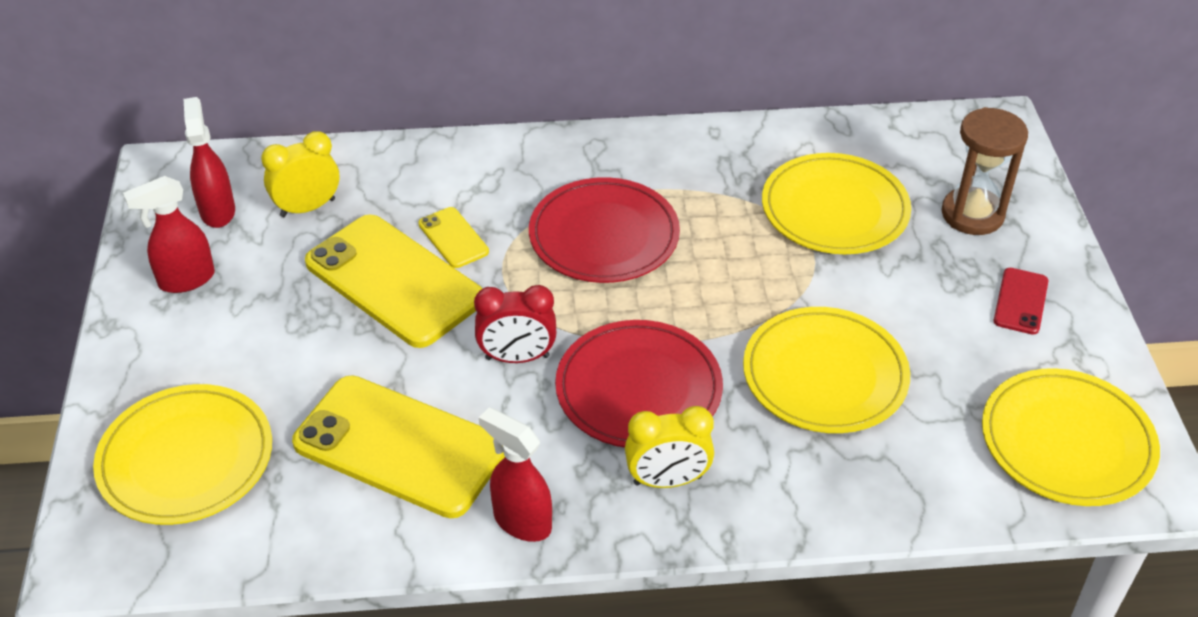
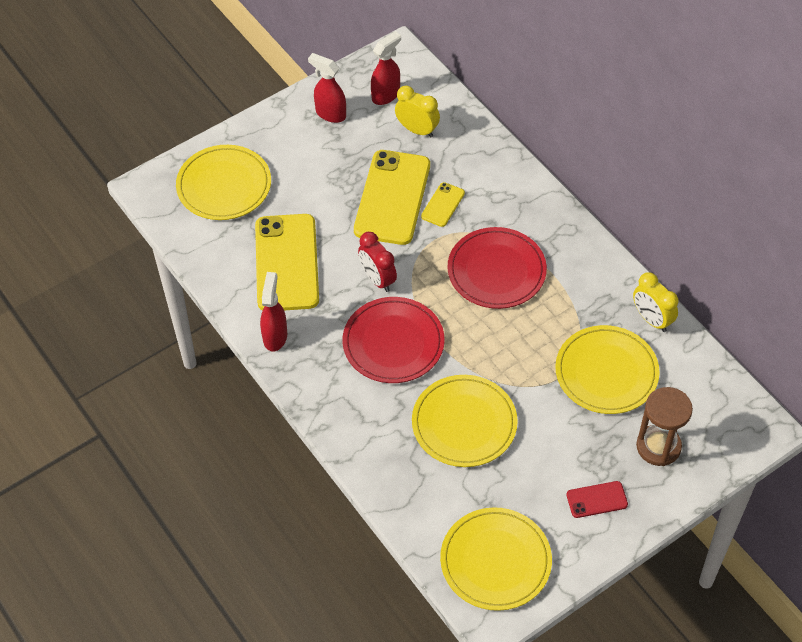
camera: 60 degrees right, 10 degrees up
yellow clock [625,406,714,488] -> yellow clock moved to [633,272,678,332]

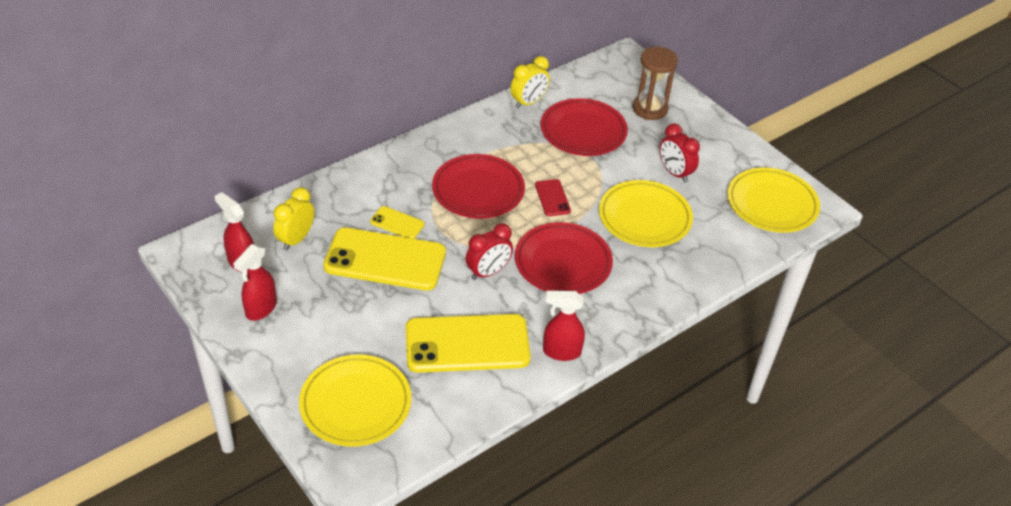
camera: 95 degrees left, 10 degrees down
yellow plate [555,325,660,414] -> red plate [541,98,628,156]
red phone [566,481,628,518] -> red phone moved to [535,179,571,216]
none -> red clock [660,123,700,183]

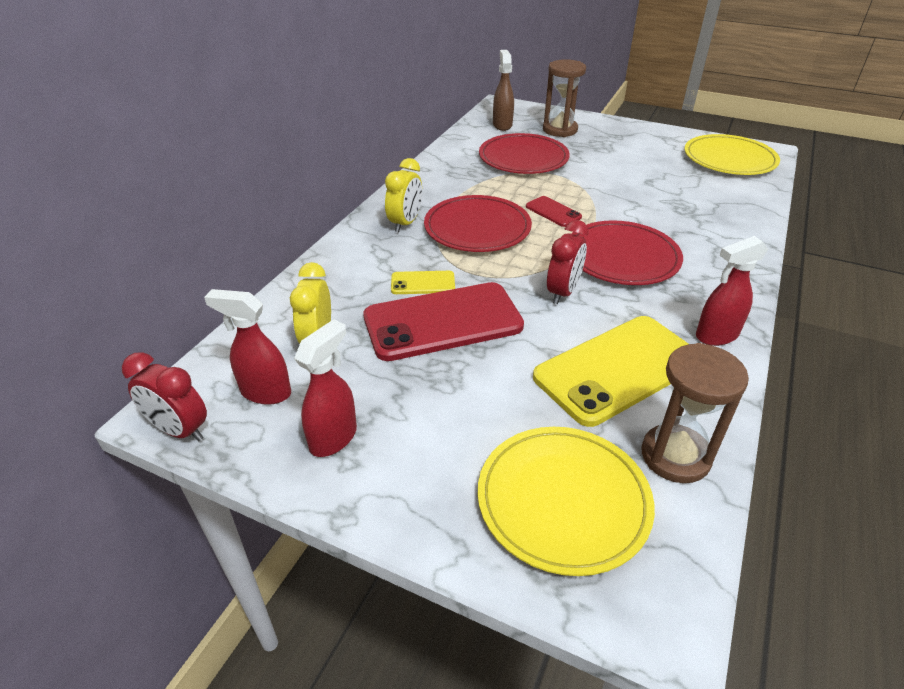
camera: 25 degrees left, 5 degrees down
red spray bottle [233,244,277,321] -> red spray bottle turned 150 degrees counterclockwise [294,319,357,457]
yellow phone [323,228,446,290] -> red phone [363,282,524,361]
yellow clock [510,56,550,108] -> yellow clock moved to [385,158,422,232]
yellow plate [599,180,693,247] -> none
red clock [660,123,700,183] -> red clock moved to [122,352,207,441]
none -> brown spray bottle [493,50,514,131]
none -> brown hourglass [641,343,749,483]

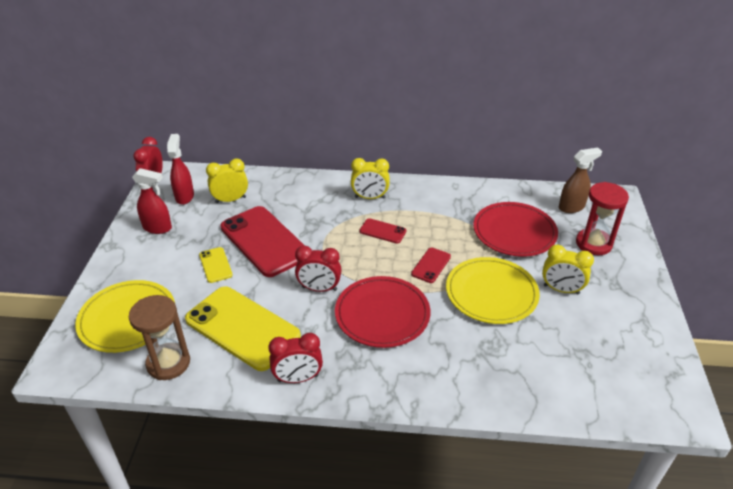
camera: 70 degrees right, 0 degrees up
yellow phone [391,271,455,294] -> yellow phone moved to [199,247,233,283]
red plate [424,195,532,252] -> red phone [359,218,407,244]
brown hourglass [543,59,586,137] -> red hourglass [576,182,629,255]
yellow plate [684,134,780,175] -> yellow plate moved to [446,257,540,324]
red spray bottle [696,236,768,346] -> red clock [268,333,323,383]
none -> yellow clock [542,245,594,294]

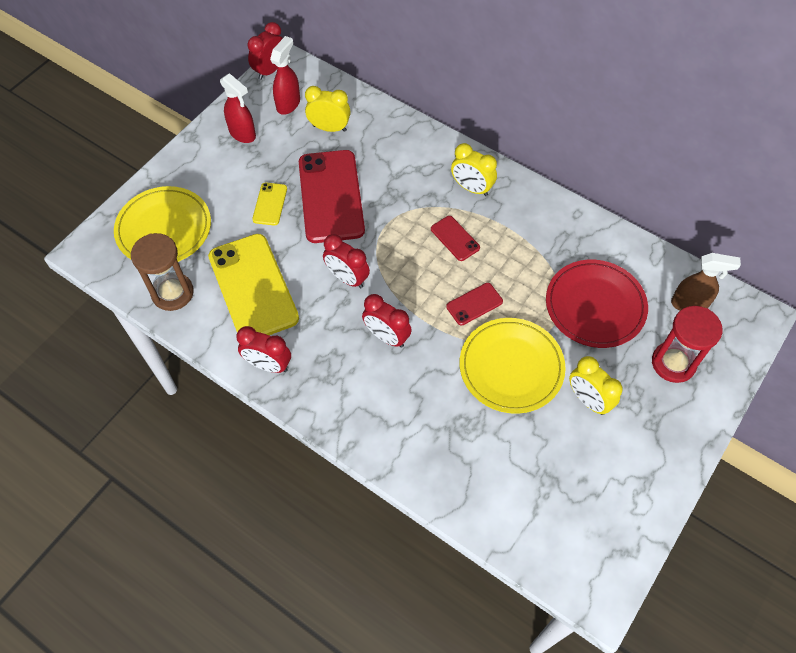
camera: 30 degrees right, 20 degrees up
red plate [335,276,430,348] -> red clock [362,294,412,348]

